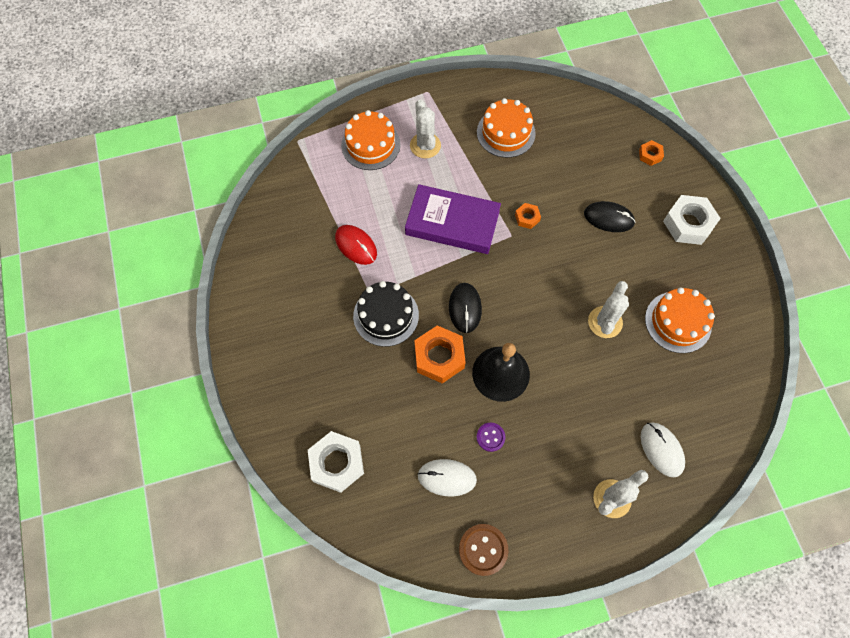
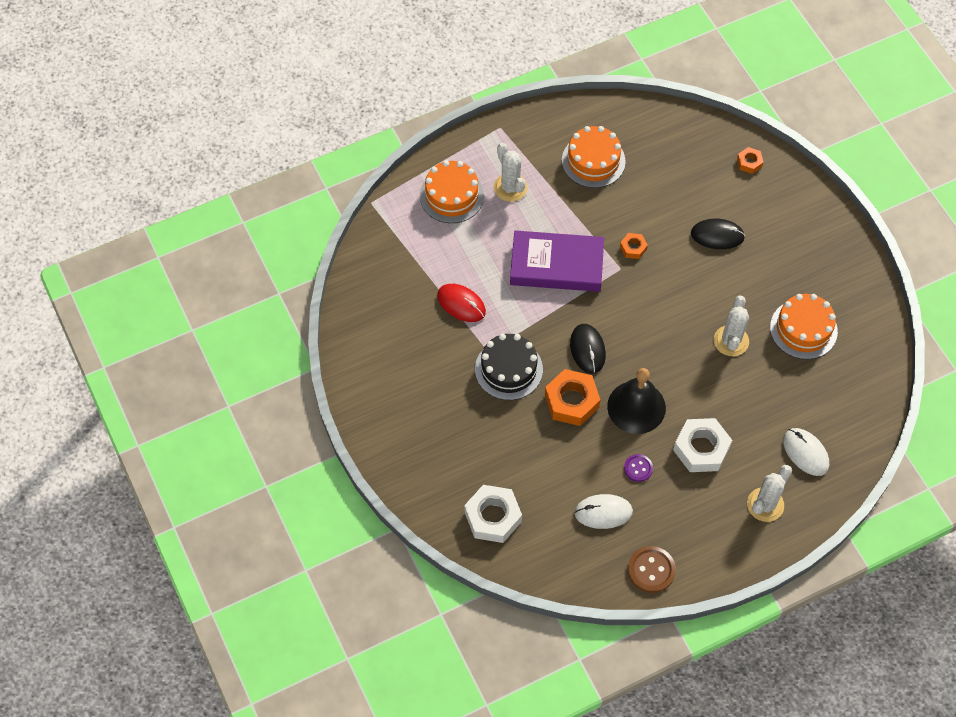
camera: 10 degrees left, 5 degrees down
white nut [663,195,721,245] -> white nut moved to [673,418,732,472]

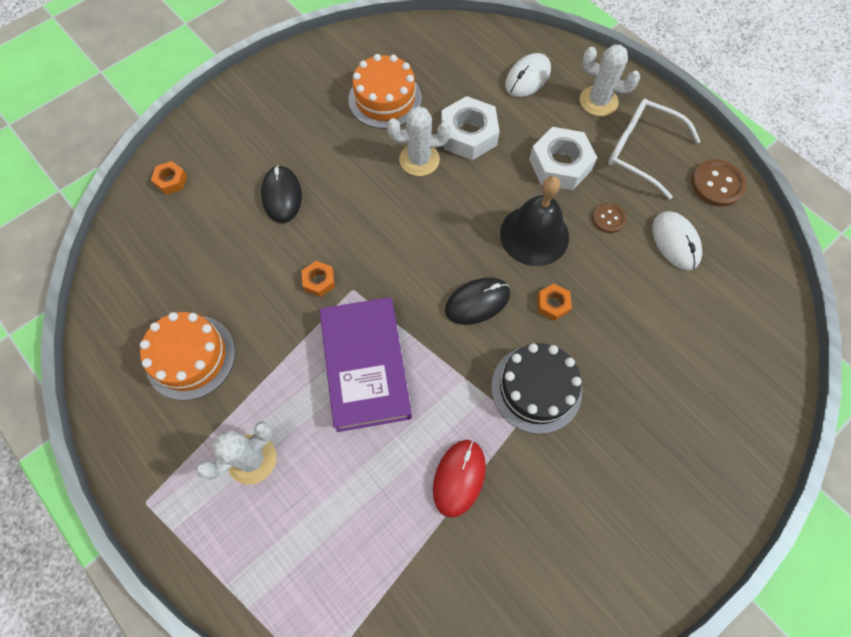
camera: 105 degrees left, 5 degrees up
orange cake [420,160,484,223] -> none
white nut [464,485,522,543] -> white nut moved to [441,96,500,160]
orange nut [545,369,600,426] -> orange nut [537,284,572,321], size x0.51
purple button [624,454,653,482] -> brown button [592,203,626,233]
none -> white glasses [608,99,701,199]

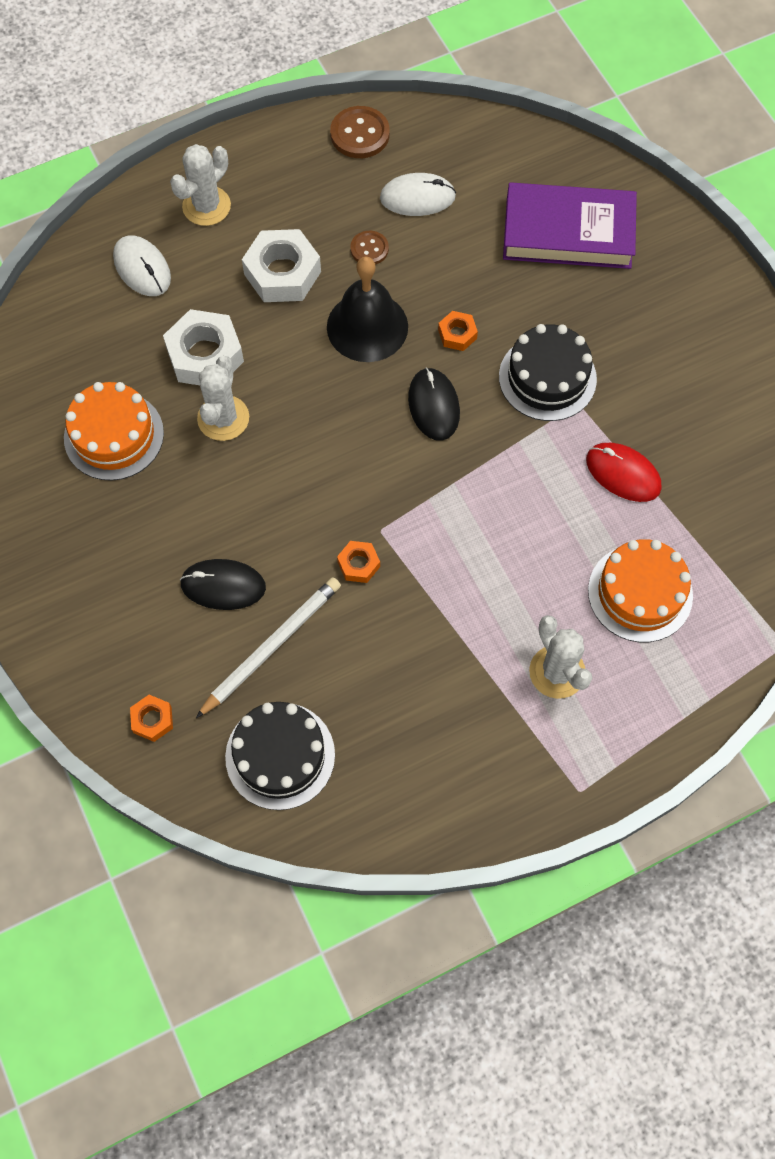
camera: 75 degrees left, 0 degrees up
orange cake [140,312,235,401] -> orange cake moved to [588,539,693,642]
purple book [319,297,412,432] -> purple book moved to [503,182,637,269]
white glasses [608,99,701,199] -> none
none -> white pencil [196,577,341,718]
none -> black cake [225,702,335,810]

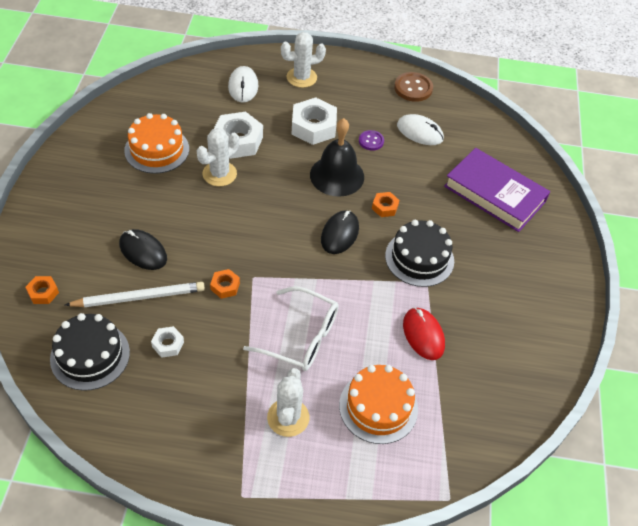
camera: 30 degrees right, 15 degrees down
brown button [350,231,389,265] -> purple button [359,130,384,151]
none -> white nut [151,326,184,358]
none -> white glasses [243,286,339,371]

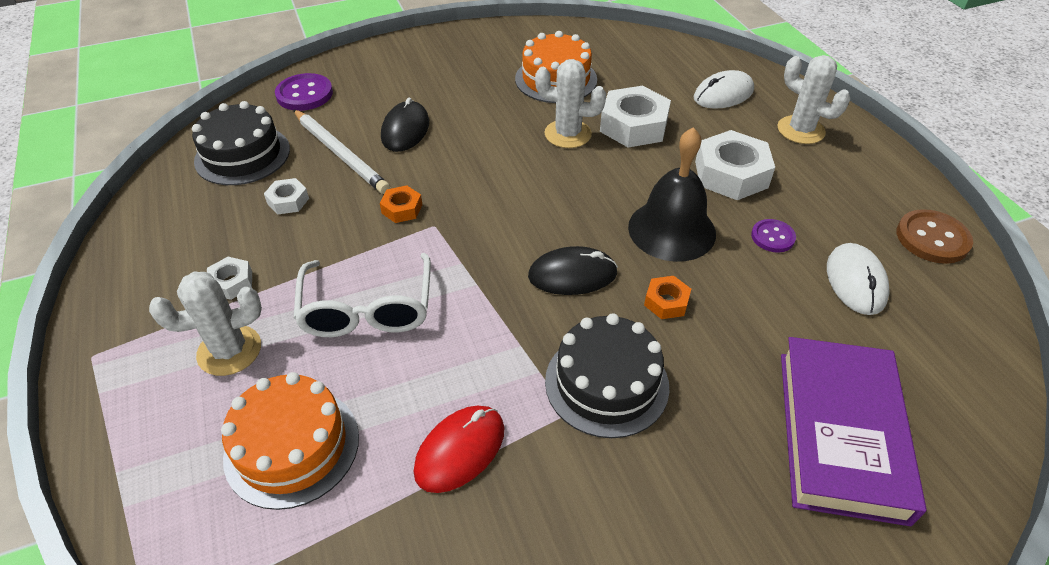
camera: 65 degrees right, 5 degrees down
orange nut [26,276,59,304] -> purple button [275,73,333,111]
none -> white nut [207,257,252,300]

